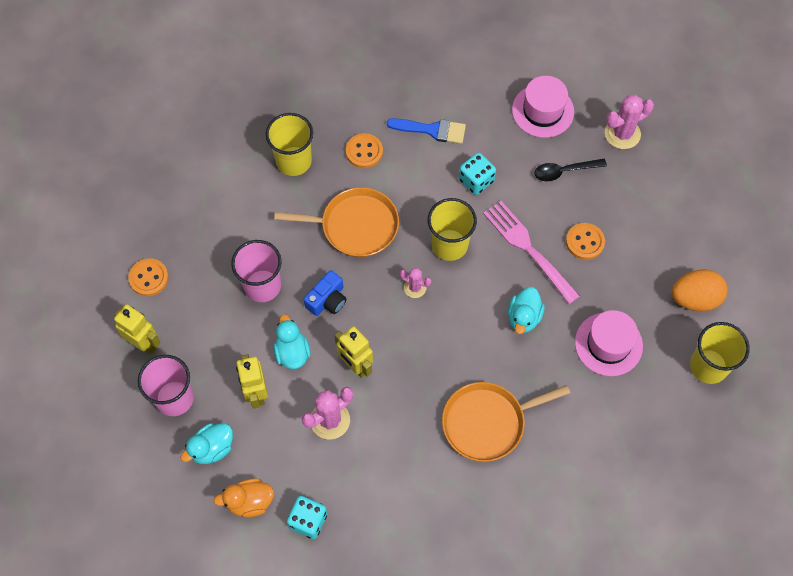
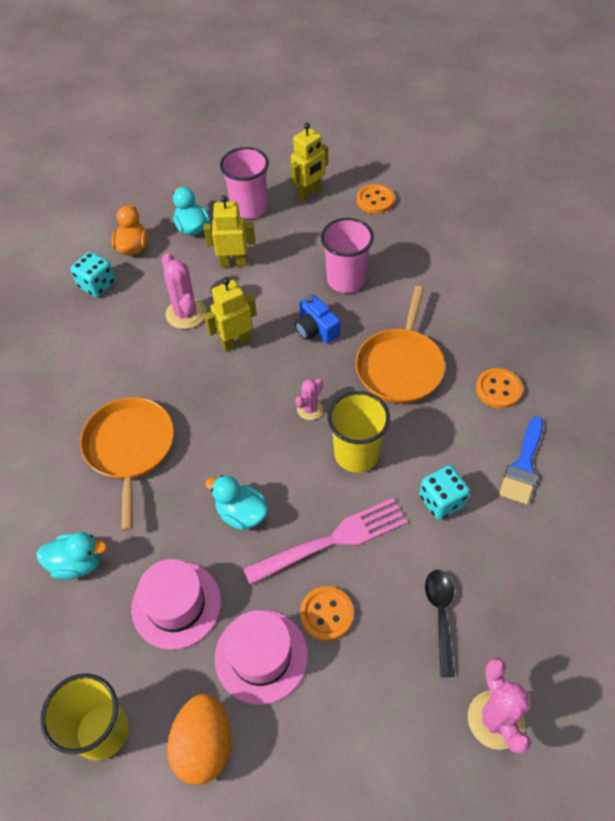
camera: 105 degrees right, 10 degrees down
yellow cup [266,113,313,176] -> none
turquoise duck [274,314,311,369] -> turquoise duck moved to [36,532,107,580]
pink hat [512,76,574,138] -> pink hat moved to [215,610,308,704]

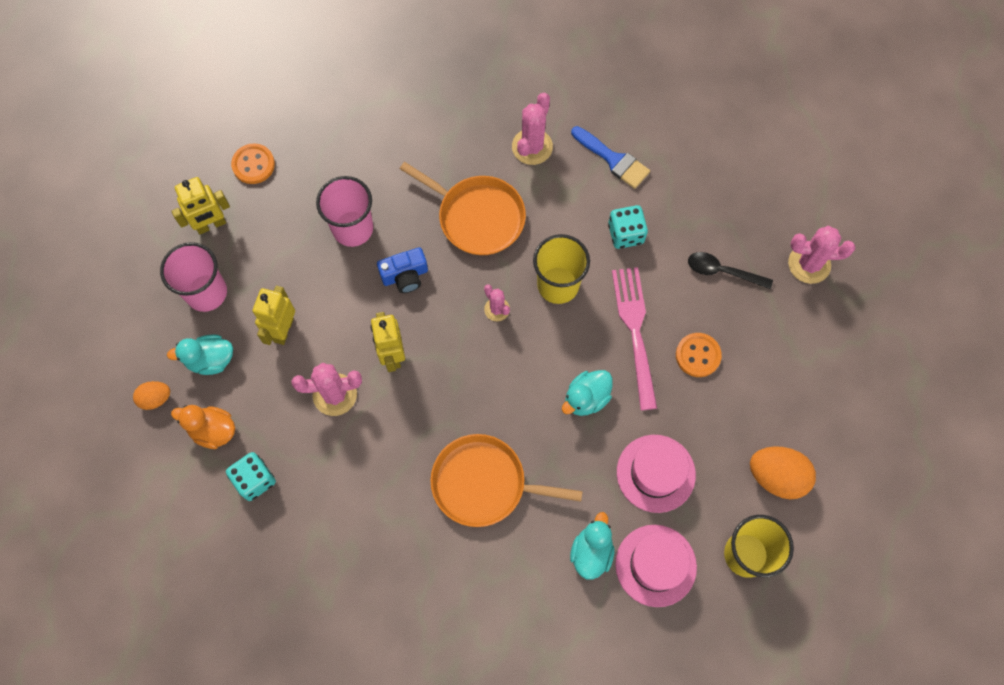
camera: 75 degrees left, 15 degrees up
pink hat [215,610,308,704] -> pink hat moved to [615,525,697,607]
yellow robot [290,123,328,200] -> yellow robot turned 90 degrees clockwise [172,177,230,234]
orange button [476,368,523,409] -> pink cactus [512,93,553,165]
none -> orange egg [133,381,170,410]

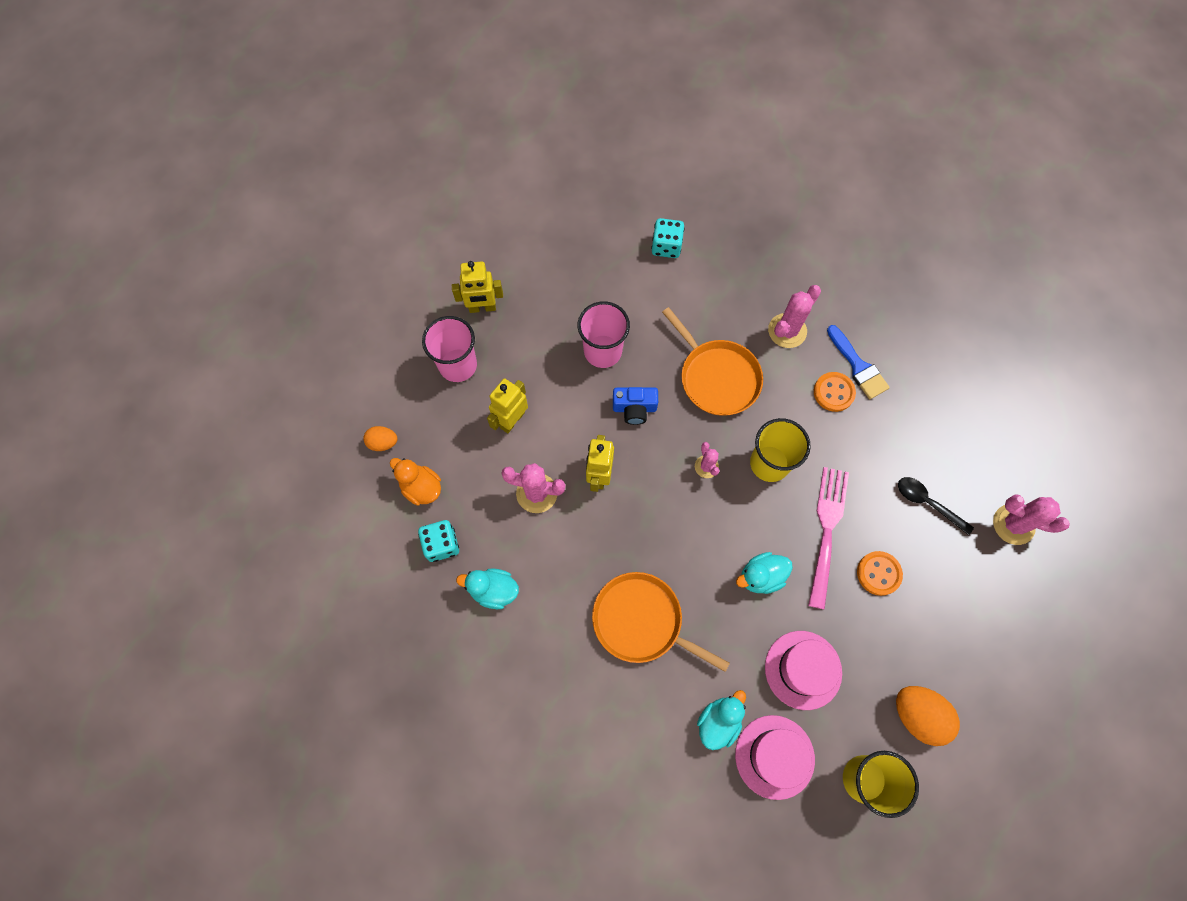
camera: 20 degrees right, 0 degrees up
turquoise duck [167,334,233,375] -> turquoise duck moved to [456,568,519,609]
orange button [231,143,275,184] -> orange button moved to [814,372,856,412]
turquoise dice [608,205,648,249] -> turquoise dice moved to [651,218,685,258]

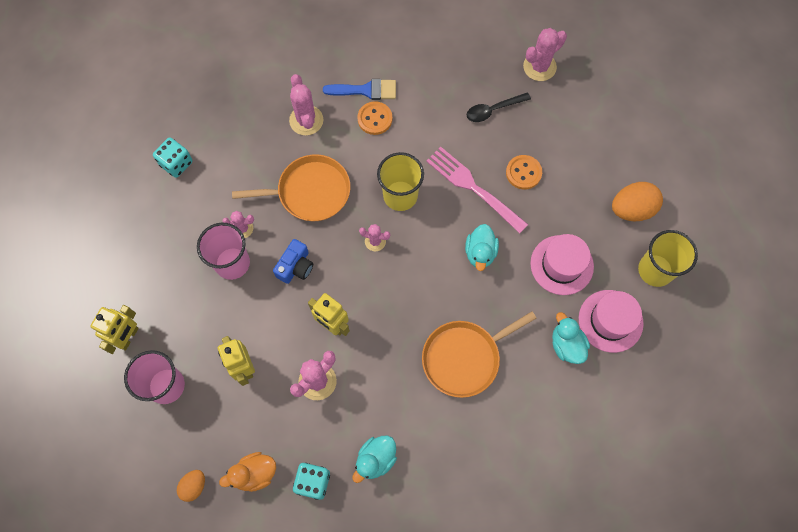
camera: 60 degrees left, 0 degrees up
none -> pink cactus [223,211,254,238]

